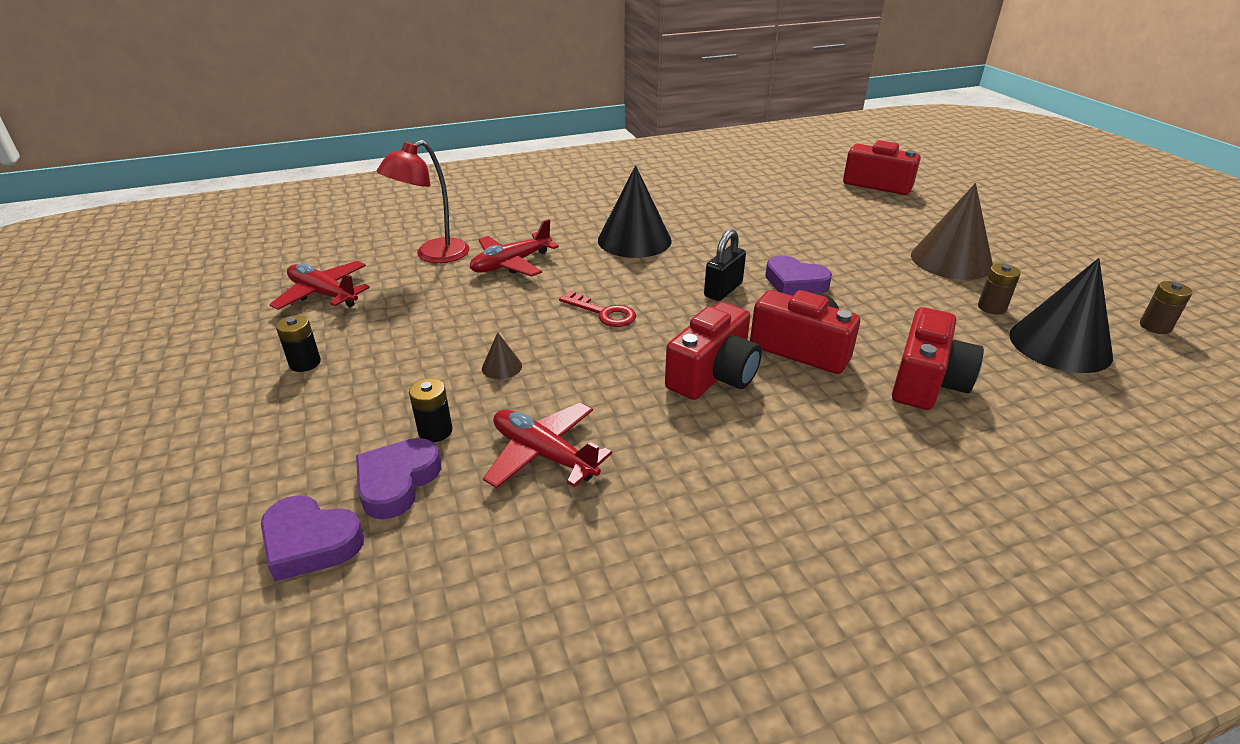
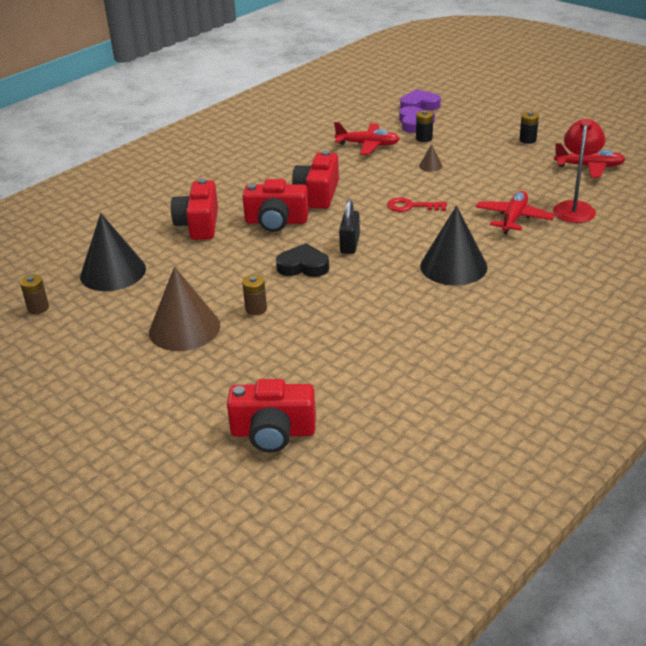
camera: 155 degrees right, 0 degrees up
purple heart [765,256,832,296] -> black heart [276,243,329,277]
brown battery [978,263,1021,315] -> brown battery moved to [242,275,267,315]

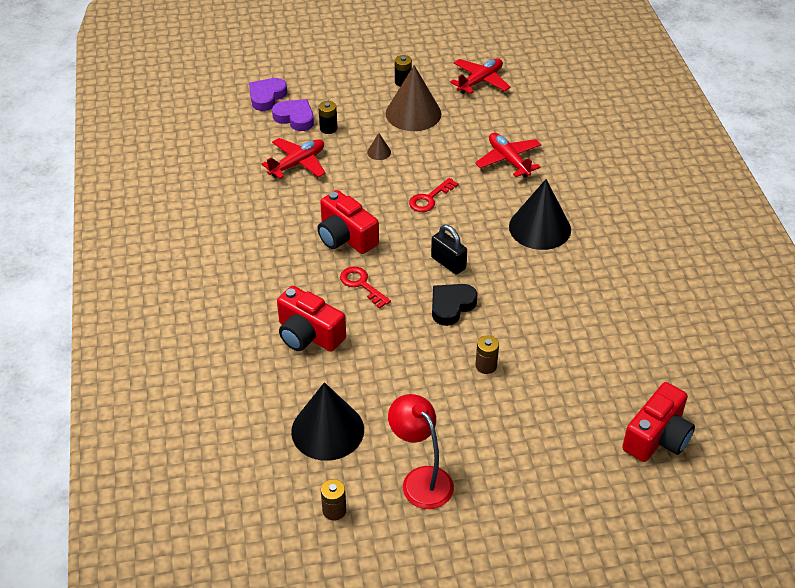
camera: 55 degrees left, 10 degrees up
brown cone [149,266,220,351] -> brown cone moved to [386,65,441,131]
red camera [242,179,309,232] -> red key [340,267,391,309]
red lamp [553,119,605,223] -> red lamp moved to [388,394,454,509]

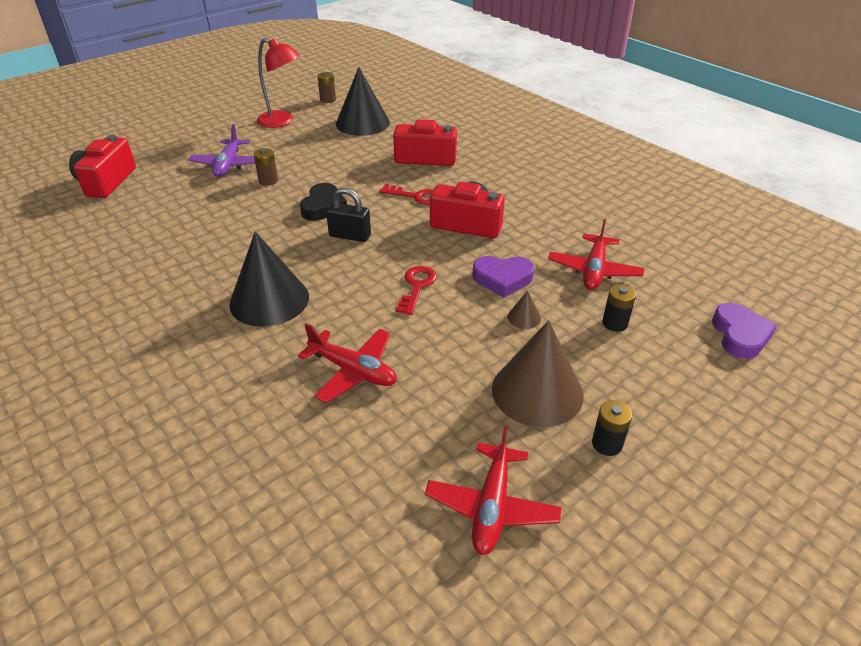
camera: 150 degrees right, 5 degrees down
purple heart [272,99,314,131] -> purple heart moved to [472,256,534,298]
none -> purple plane [188,124,255,177]

